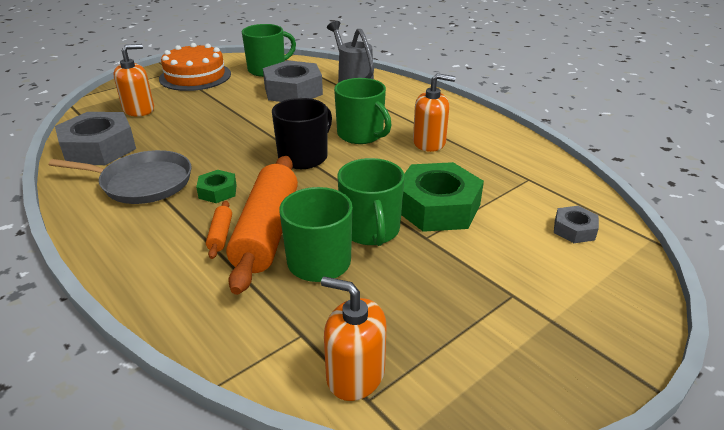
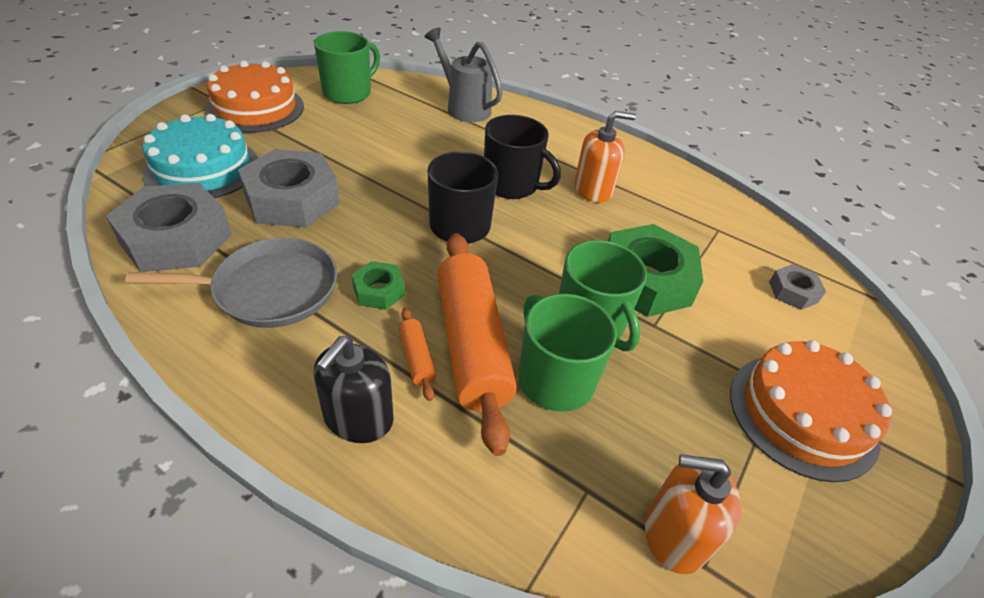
camera: 20 degrees left, 10 degrees up
orange soap dispenser [113,44,154,116] -> turquoise cake [143,114,258,198]
grey nut [263,60,323,102] -> grey nut moved to [238,149,340,227]
green mug [334,78,392,144] -> black mug [484,115,561,199]
none -> black soap dispenser [314,336,394,443]
none -> orange cake [730,340,892,482]

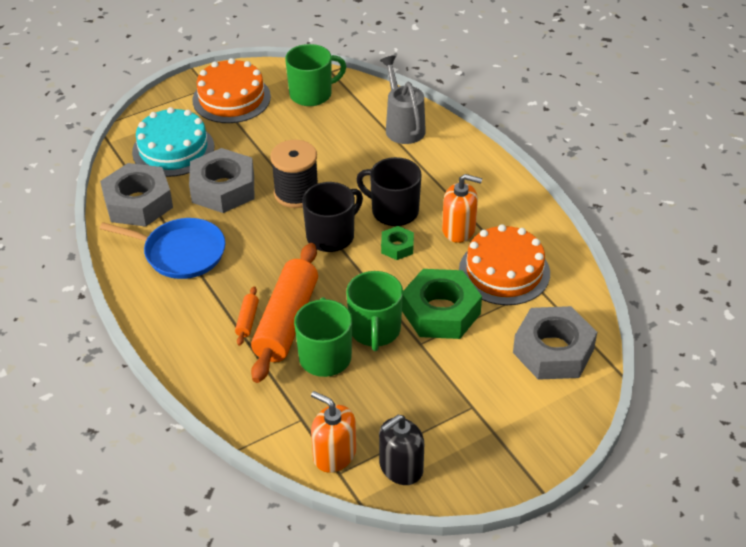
camera: 30 degrees right, 0 degrees up
grey pan [125,238,337,328] -> blue pan [99,218,225,279]
black soap dispenser [314,336,394,443] -> black soap dispenser moved to [379,415,424,485]
green nut [352,261,405,310] -> green nut moved to [381,226,414,260]
black mug [484,115,561,199] -> black mug turned 150 degrees clockwise [356,157,422,226]
orange cake [730,340,892,482] -> orange cake moved to [459,224,550,305]
grey nut [769,264,826,310] -> grey nut [513,306,597,380], size x2.04
none -> black spool [271,140,318,208]

